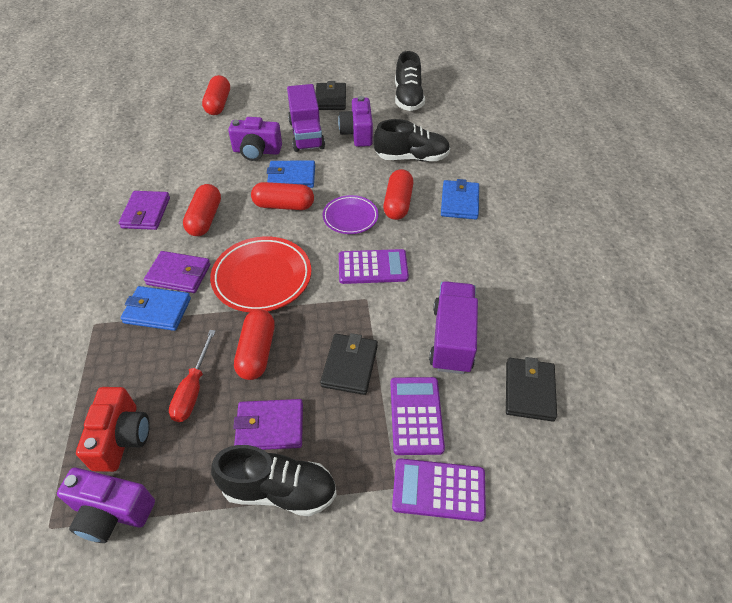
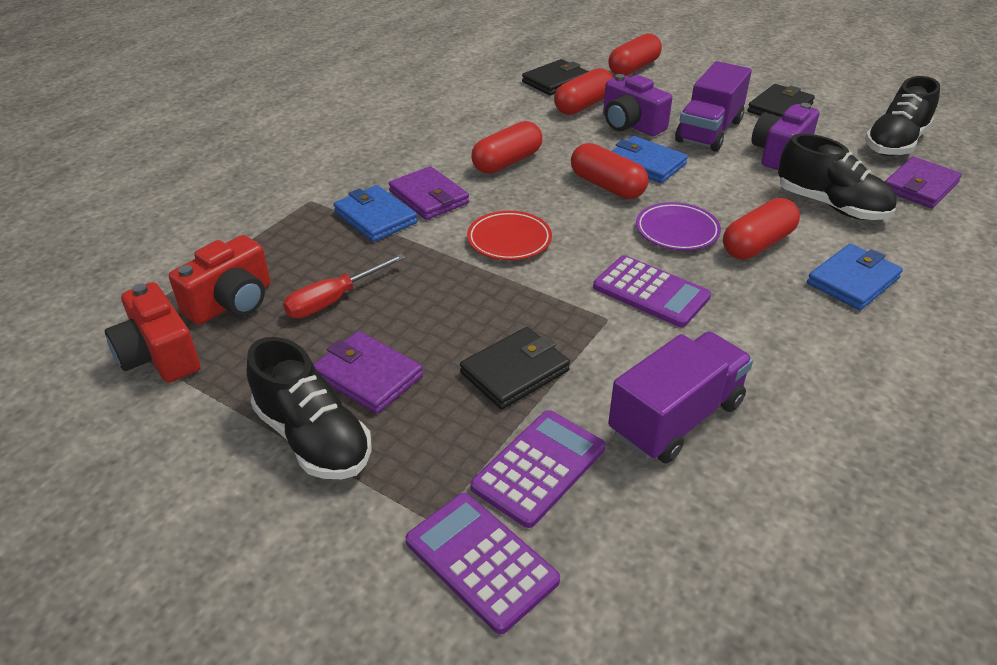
camera: 40 degrees right, 10 degrees down
purple camera [57,468,155,543] -> red camera [105,282,200,383]
purple wallet [119,191,170,230] -> purple wallet moved to [885,157,962,208]
red plate [210,237,311,312] -> red plate [467,211,552,260], size x0.62
red capsule [234,309,275,380] -> red capsule moved to [554,68,613,115]
black wallet [506,357,557,422] -> black wallet moved to [522,59,589,95]

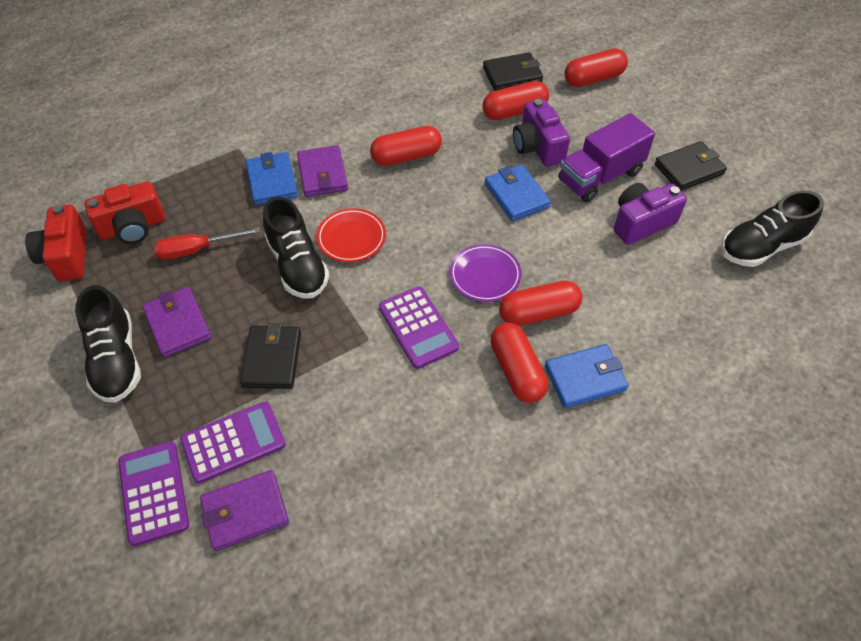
camera: 25 degrees right, 15 degrees up
black wallet [460,327,570,409] -> black wallet turned 75 degrees counterclockwise [240,323,301,389]
red capsule [571,143,649,199] -> red capsule moved to [490,323,548,403]
purple truck [608,331,753,463] -> none
black shoe [778,134,897,220] -> black shoe moved to [263,196,329,299]
purple wallet [885,157,962,208] -> purple wallet moved to [200,470,289,551]

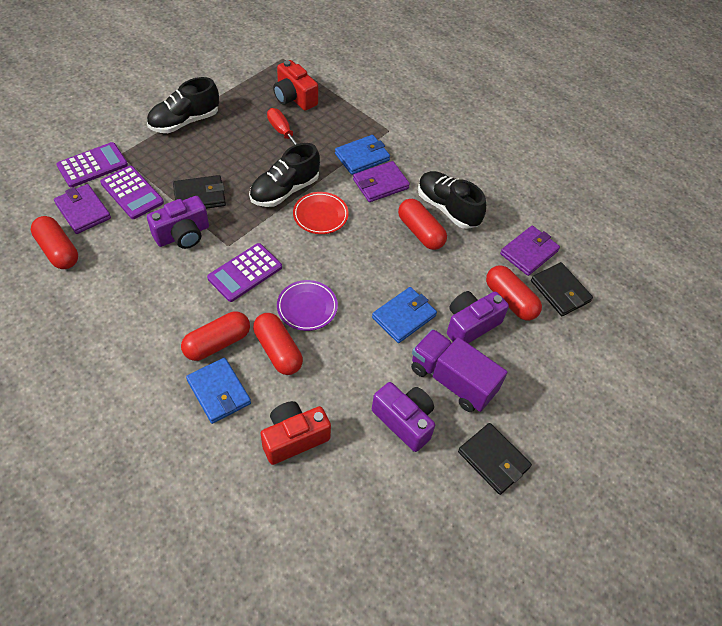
camera: 70 degrees right, 0 degrees up
red camera [25,205,87,281] -> red camera moved to [261,401,331,465]
purple wallet [142,287,211,357] -> purple wallet moved to [500,226,560,276]
red capsule [565,48,628,87] -> red capsule moved to [31,216,78,269]
black shoe [721,190,824,267] -> black shoe moved to [418,171,486,229]
none -> purple camera [147,196,209,249]

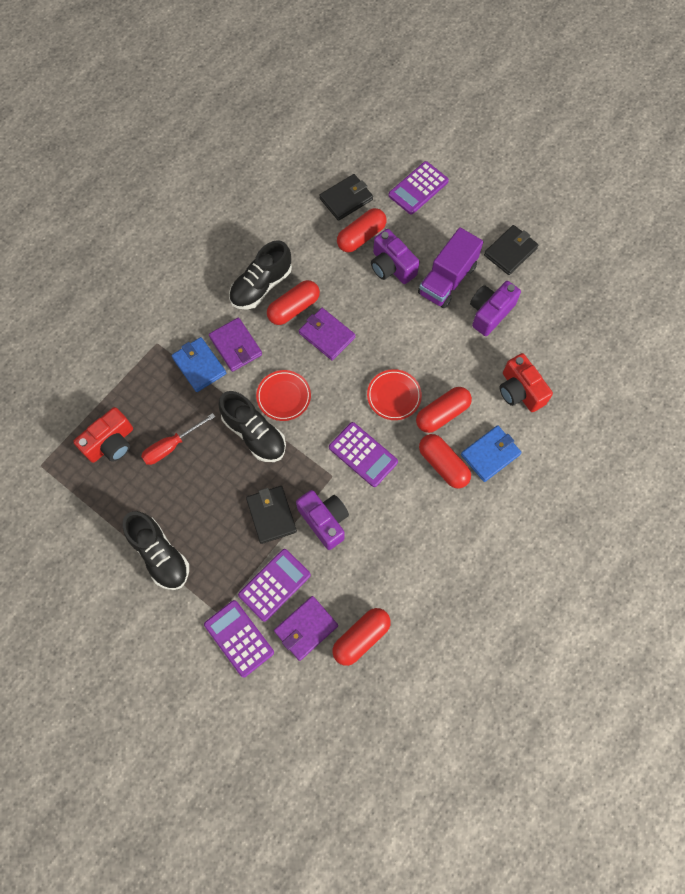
camera: 90 degrees left, 15 degrees up
purple plate [277,280,338,331] -> red plate [367,369,422,420]
blue wallet [372,287,437,343] -> none
purple wallet [500,226,560,276] -> purple wallet moved to [299,308,355,361]
none -> purple calculator [388,161,449,215]

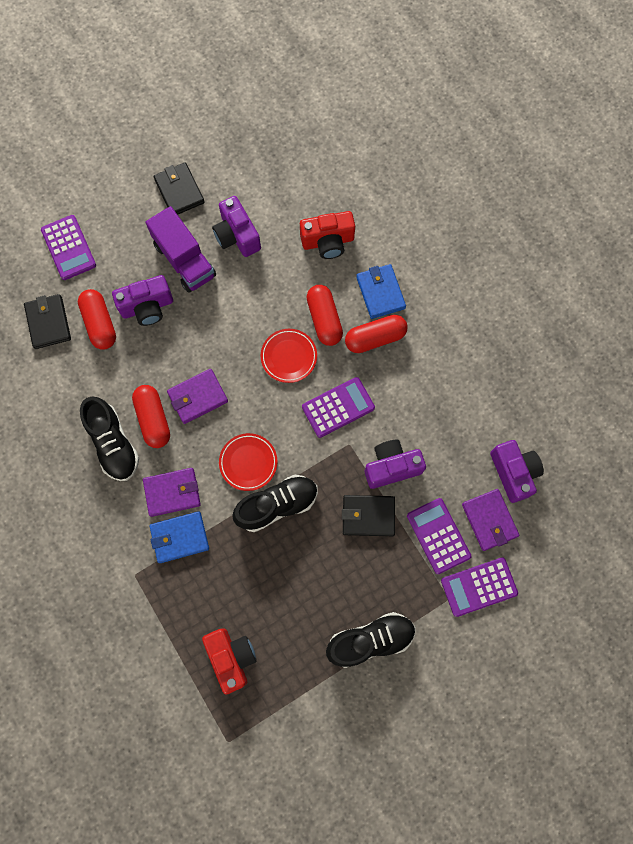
camera: 70 degrees left, 5 degrees up
red screwdriver [141,413,215,465] -> none
red capsule [332,608,391,666] -> purple camera [490,440,544,503]

